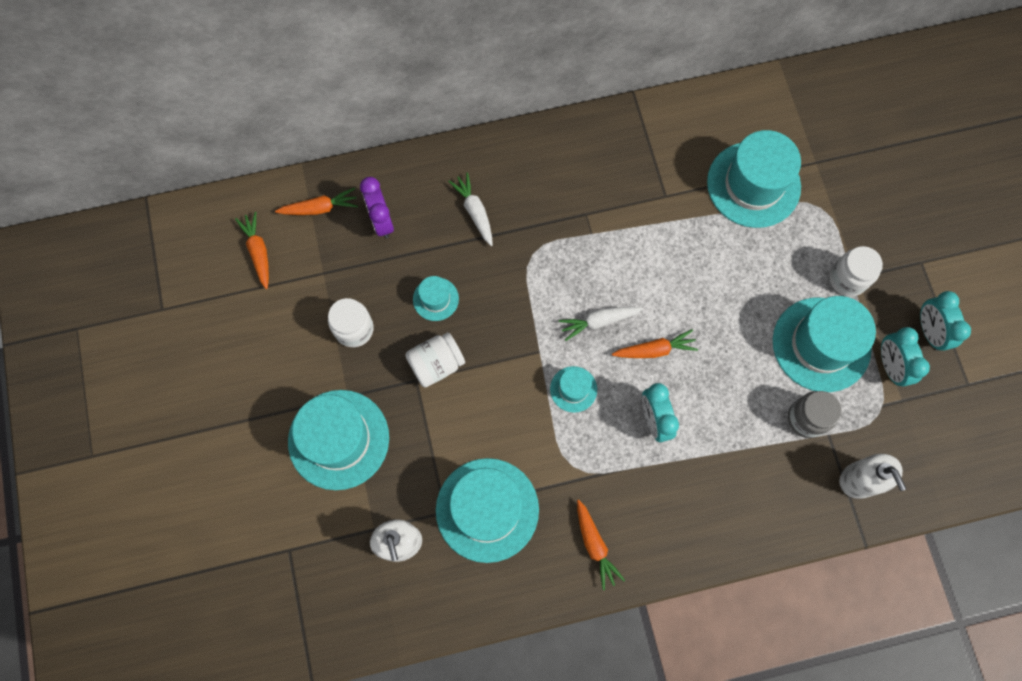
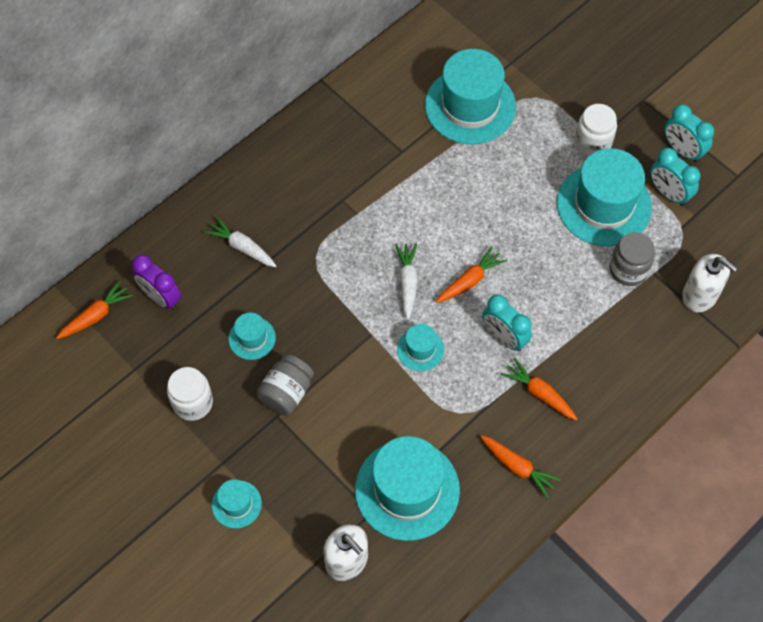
camera: 30 degrees left, 10 degrees down
orange carrot [235,212,269,289] -> orange carrot moved to [501,358,577,421]
turquoise hat [288,390,389,490] -> turquoise hat [212,479,262,528], size x0.47
white jar [405,332,465,387] -> grey jar [256,354,314,416]
white carrot [559,307,643,341] -> white carrot turned 135 degrees clockwise [395,243,418,320]

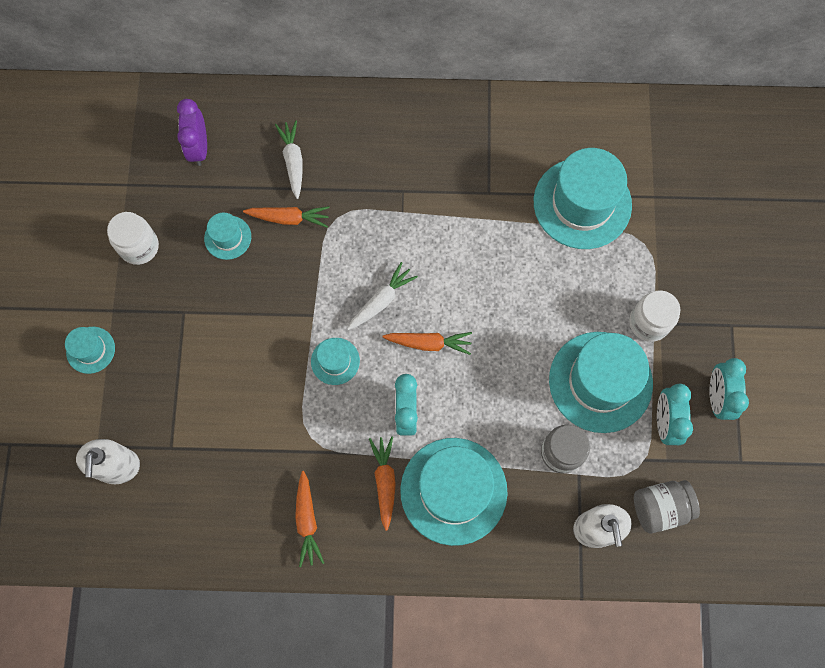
camera: 45 degrees right, 10 degrees up
orange carrot [56,281,133,339] -> orange carrot moved to [243,206,329,228]
grey jar [256,354,314,416] -> grey jar moved to [634,480,700,534]
turquoise hat [355,436,460,541] -> turquoise hat moved to [400,438,508,546]

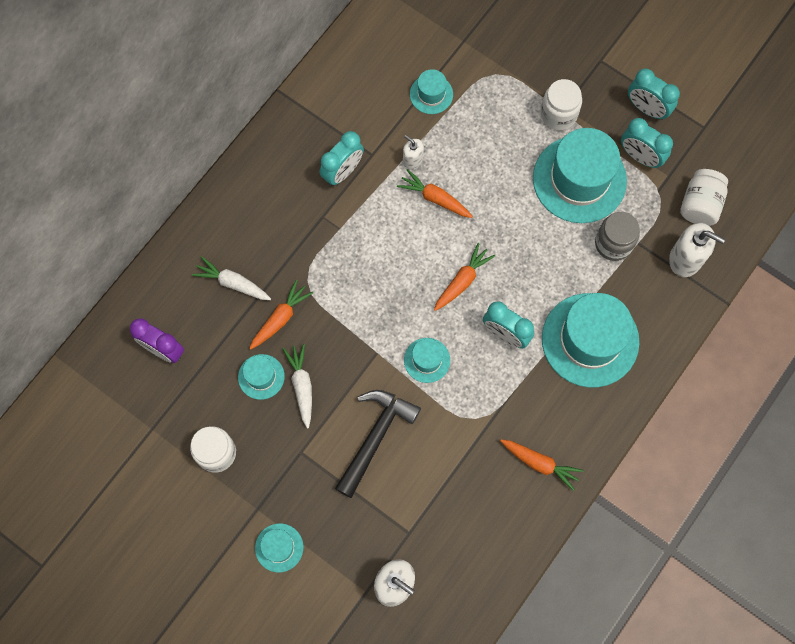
camera: 55 degrees left, 0 degrees up
white carrot [347,262,418,330] -> white carrot moved to [283,344,312,428]
orange carrot [369,436,396,531] -> orange carrot moved to [397,169,473,218]
turquoise hat [534,148,632,249] -> turquoise hat [410,69,453,114], size x0.47
grey jar [634,480,700,534] -> white jar [680,169,728,226]
none -> turquoise clock [320,131,364,186]
none -> black hammer [335,390,421,498]
none -> white soap dispenser [403,135,424,169]

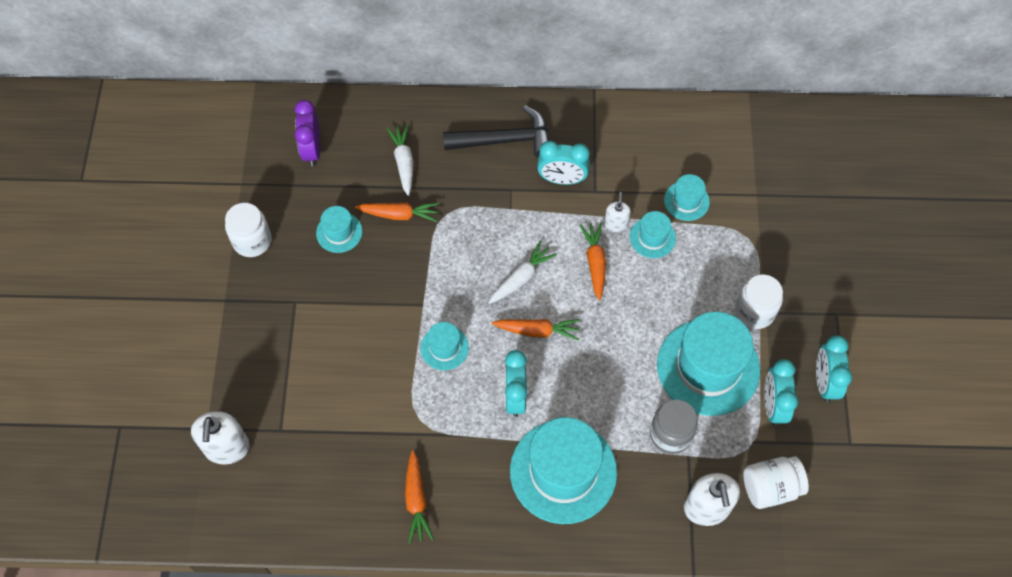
camera: 55 degrees right, 10 degrees down
turquoise hat [255,523,303,572] -> turquoise hat moved to [630,211,676,258]
white carrot [283,344,312,428] -> white carrot moved to [488,241,557,304]
black hammer [335,390,421,498] -> black hammer moved to [443,106,549,158]

